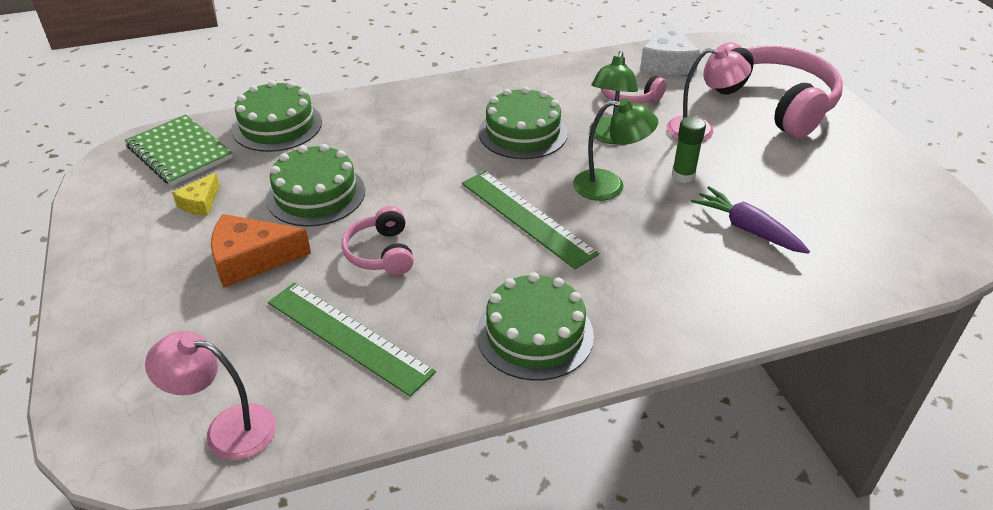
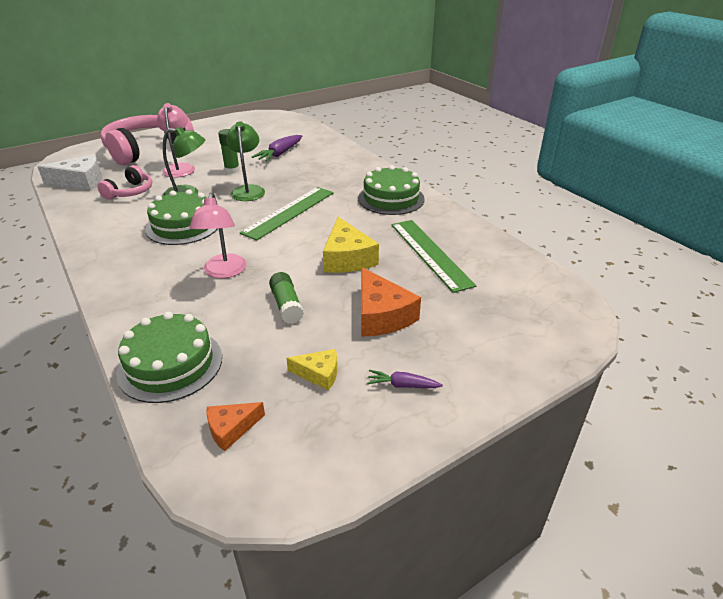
camera: 105 degrees left, 5 degrees down
green notebook [125,114,233,186] -> orange cheese [206,402,265,451]
pink lamp [145,331,276,460] -> pink lamp moved to [190,193,247,278]
green cake [266,144,365,226] -> green glue stick [269,272,304,324]
green ruler [268,282,436,397] -> green ruler turned 45 degrees counterclockwise [392,220,476,293]
pink headphones [342,206,414,275] -> yellow cheese [323,217,379,273]
none -> purple carrot [367,370,443,388]

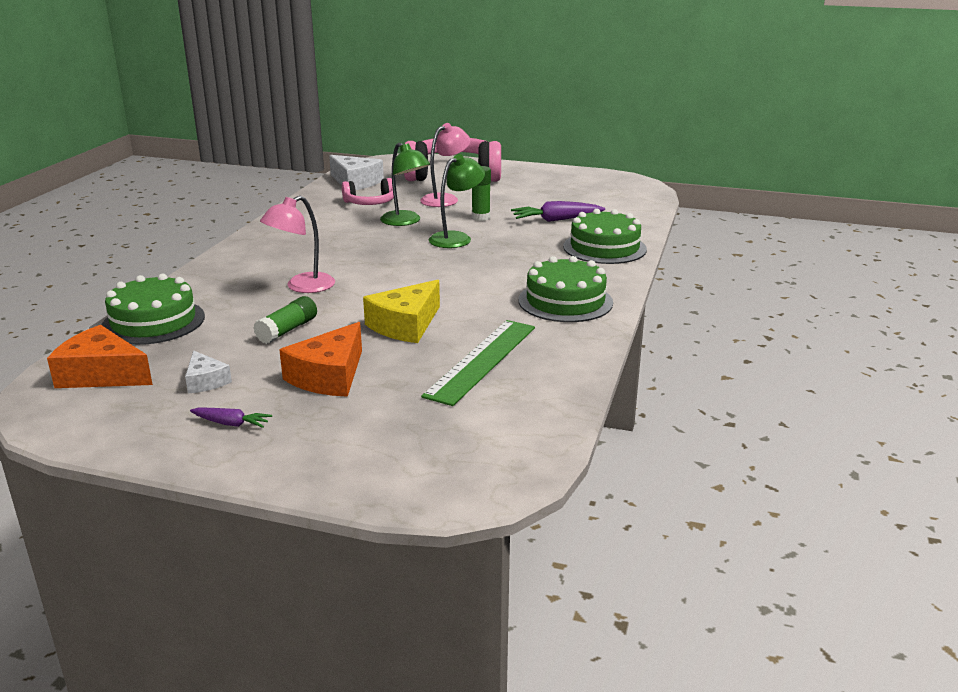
camera: 50 degrees right, 10 degrees down
green cake [145,189,218,245] -> green cake moved to [563,209,647,264]
orange cheese [206,402,265,451] -> orange cheese [47,325,153,388], size x1.77
green ruler [240,187,334,241] -> none
yellow cheese [286,349,337,390] -> white cheese [185,350,232,394]
purple carrot [367,370,443,388] -> purple carrot turned 135 degrees clockwise [190,408,272,428]

